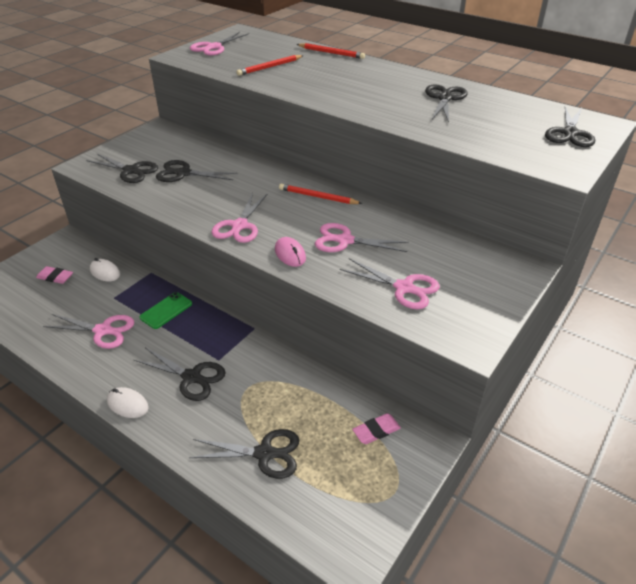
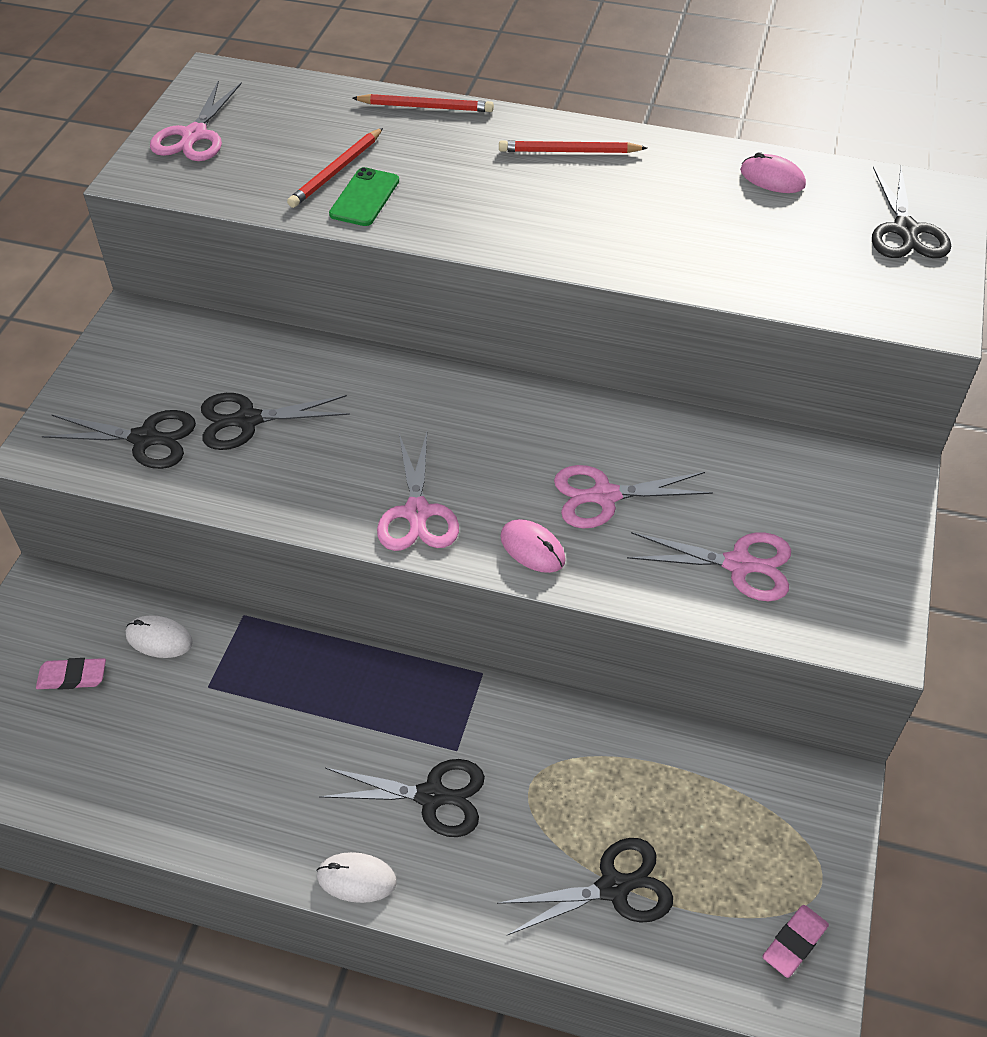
camera: 20 degrees left, 10 degrees up
pink scissors [43,314,134,349] -> none
green phone [139,292,192,329] -> green phone moved to [329,167,399,226]
red pencil [279,184,363,204] -> red pencil moved to [499,140,647,153]
pink eraser [352,413,401,444] -> pink eraser moved to [762,905,829,978]
black scissors [425,84,468,123] -> none
none -> pink mouse [740,152,806,193]

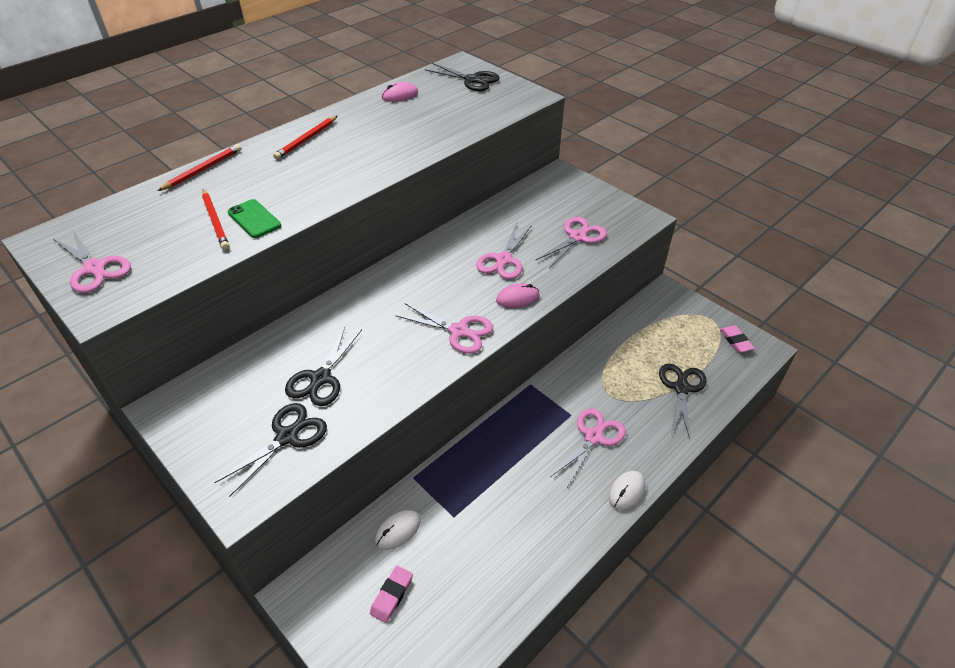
camera: 60 degrees left, 5 degrees down
black scissors [319,759,485,837] -> pink scissors [550,408,626,487]

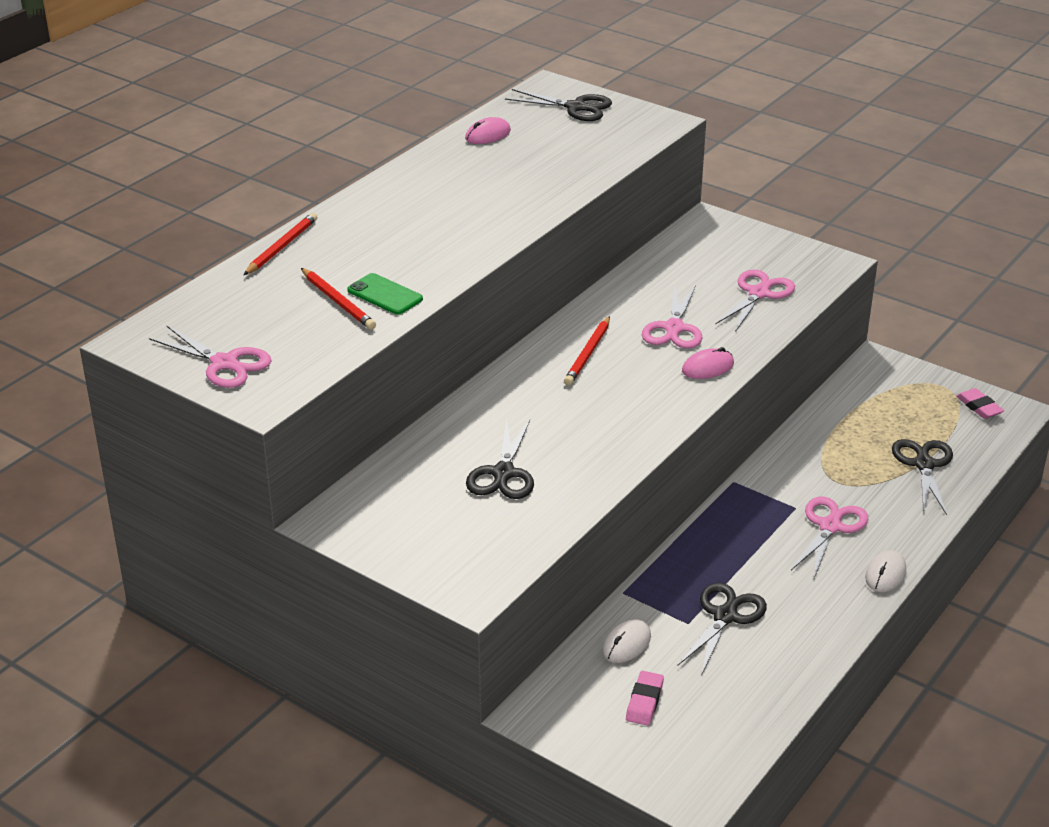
camera: 10 degrees left, 10 degrees down
black scissors [214,403,327,497] -> black scissors moved to [677,583,767,675]
red pencil [273,116,337,160] -> red pencil moved to [564,316,610,385]
pink scissors [395,303,493,354] -> none

